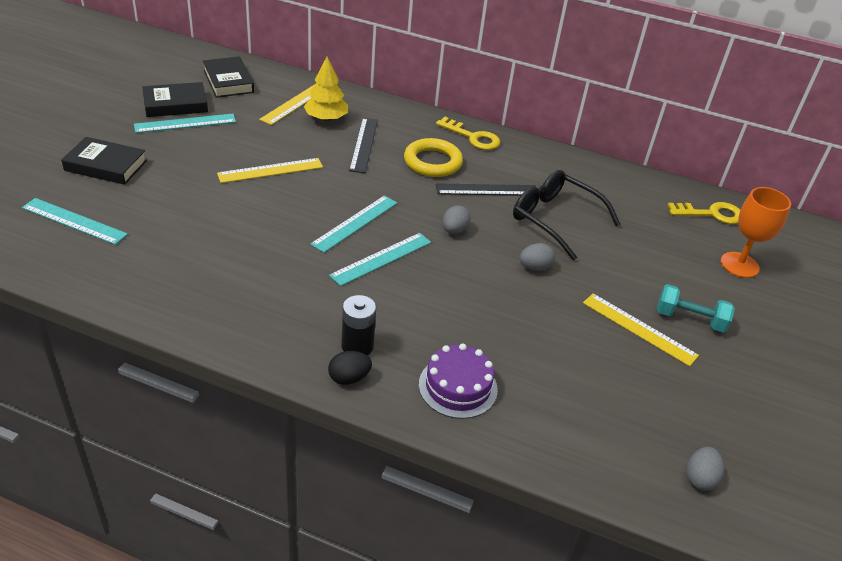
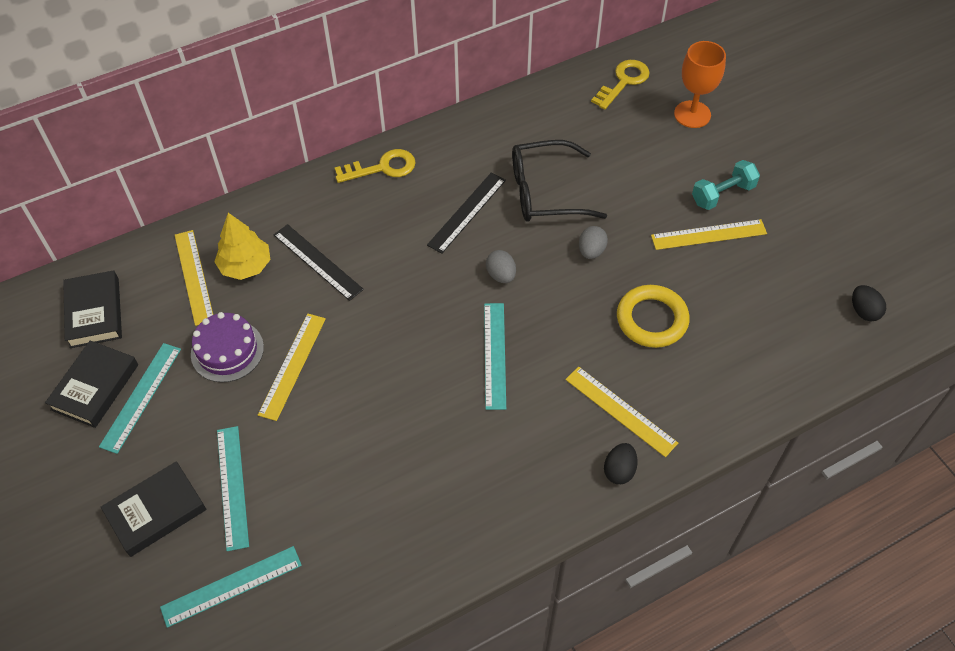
camera: 45 degrees left, 15 degrees up
black book [203,56,254,98] -> black book turned 60 degrees clockwise [63,270,122,348]
turquoise ruler [310,195,397,253] -> turquoise ruler moved to [217,426,249,551]
black battery [341,295,376,355] -> none
yellow ring [404,138,463,177] -> yellow ring moved to [617,285,690,348]
purple cake [419,343,498,419] -> purple cake moved to [191,312,264,382]
grey egg [686,447,724,490] -> black egg [852,285,886,321]
none -> yellow ruler [565,366,678,457]

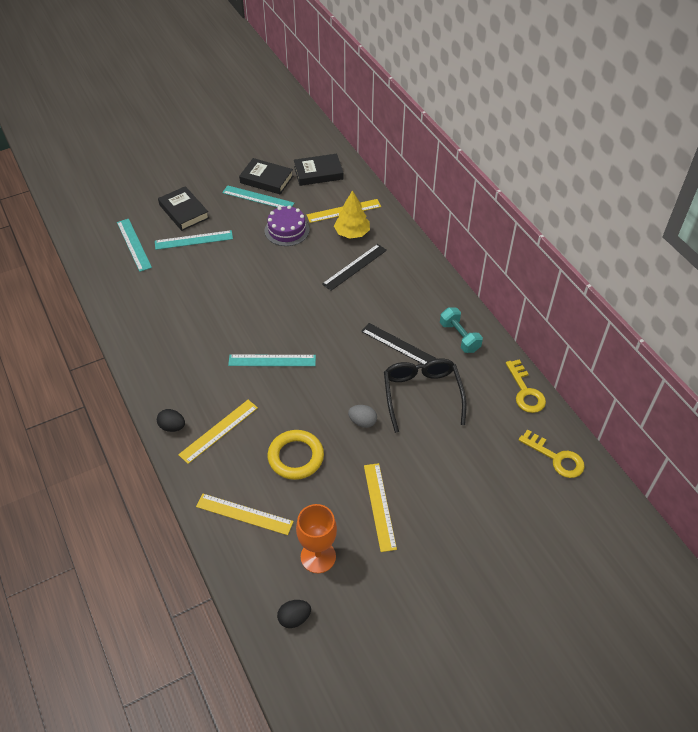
camera: 90 degrees right, 5 degrees down
yellow ruler [258,314,326,421] -> yellow ruler moved to [196,494,294,535]
yellow key [335,149,416,183] -> yellow key moved to [506,359,546,413]
grey egg [486,250,516,283] -> none
orange goblet [674,41,726,128] -> orange goblet moved to [296,504,337,573]
turquoise dumbbell [692,160,760,210] -> turquoise dumbbell moved to [440,307,483,353]

